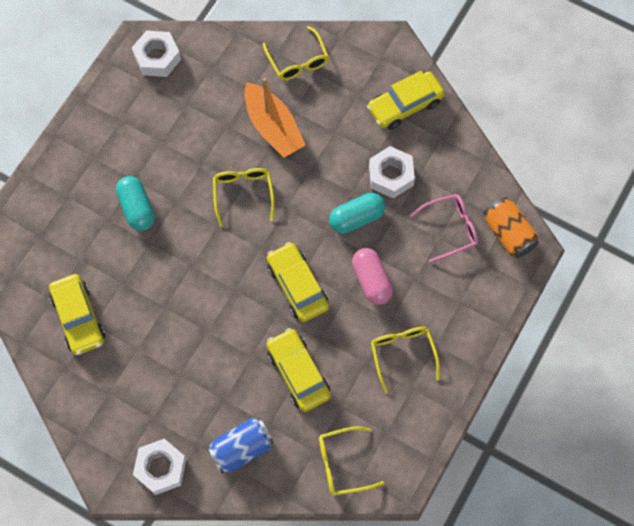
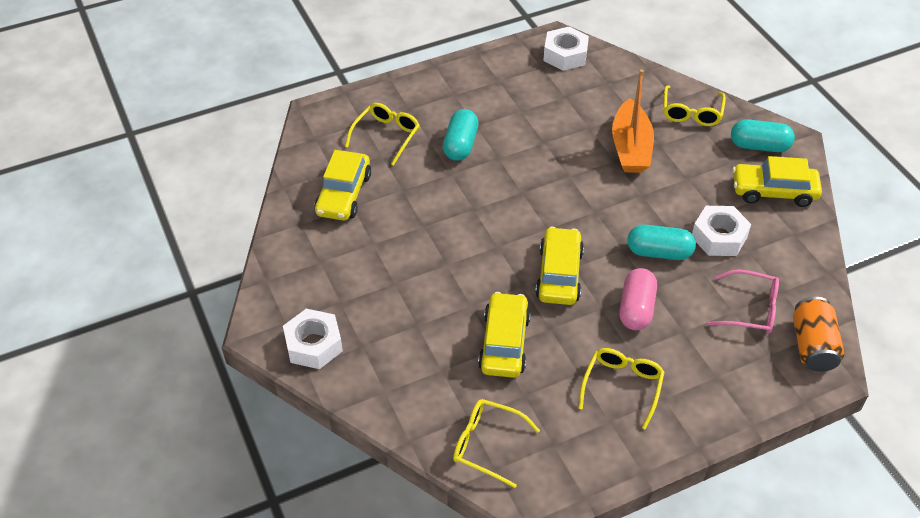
camera: 35 degrees right, 20 degrees down
blue can [207,418,273,474] -> none
yellow glasses [213,168,275,227] -> yellow glasses moved to [345,103,420,166]
none -> turquoise capsule [731,119,795,152]

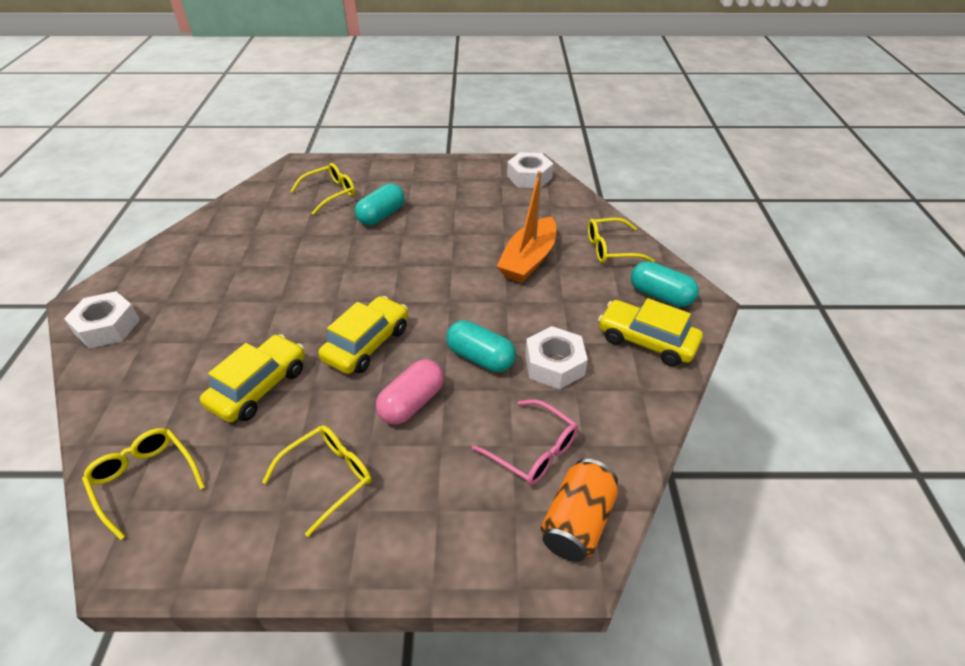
camera: 25 degrees right, 5 degrees down
yellow car [315,150,371,220] -> none
yellow glasses [663,85,726,126] -> yellow glasses turned 45 degrees clockwise [588,218,655,263]

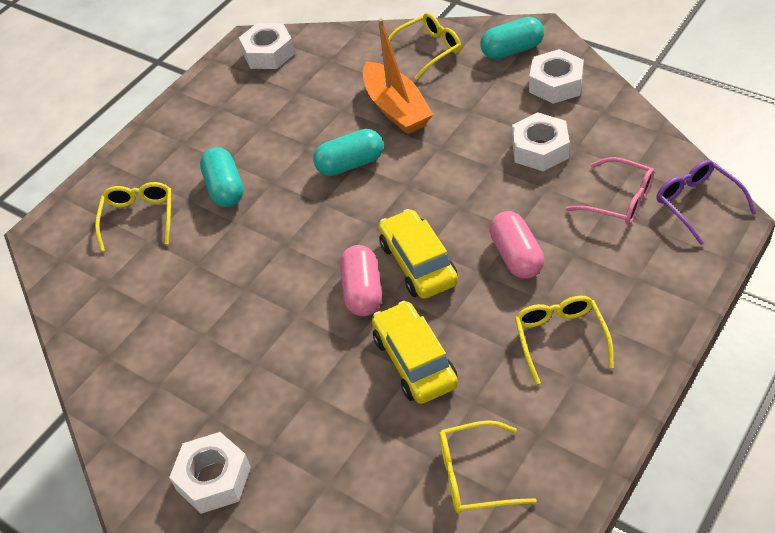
camera: 50 degrees left, 5 degrees up
turquoise capsule [446,320,516,372] -> turquoise capsule moved to [313,129,383,176]
pink glasses [472,399,578,485] -> pink glasses turned 45 degrees clockwise [565,157,654,225]
orange can [541,459,618,562] -> purple glasses [657,160,756,245]
yellow glasses [588,218,655,263] -> yellow glasses turned 150 degrees counterclockwise [388,13,461,79]
yellow car [598,298,703,367] -> white nut [529,49,584,104]
none -> pink capsule [340,245,382,316]

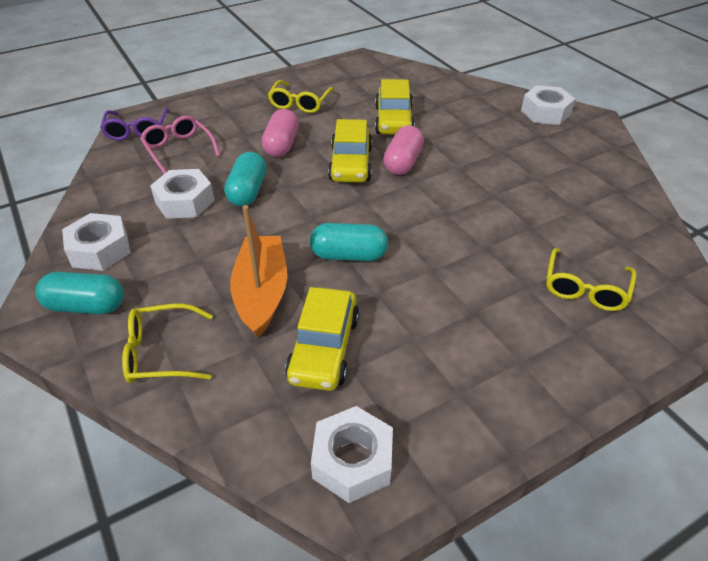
camera: 160 degrees left, 5 degrees down
turquoise capsule [200,147,243,207] -> turquoise capsule moved to [224,152,266,206]
yellow glasses [439,420,537,513] -> none
none -> yellow car [285,287,359,391]

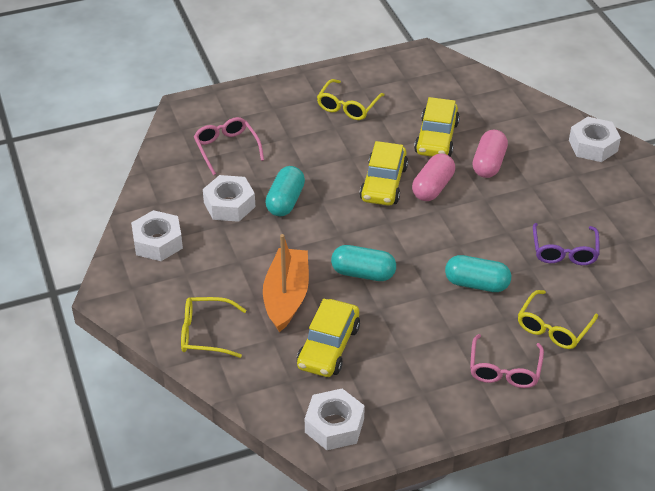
camera: 10 degrees right, 0 degrees up
turquoise capsule [36,272,124,314] -> turquoise capsule moved to [445,255,511,292]
purple glasses [100,108,169,140] -> purple glasses moved to [533,223,599,265]
pink capsule [262,109,299,157] -> pink capsule moved to [472,130,508,178]
none -> pink glasses [470,334,544,388]

